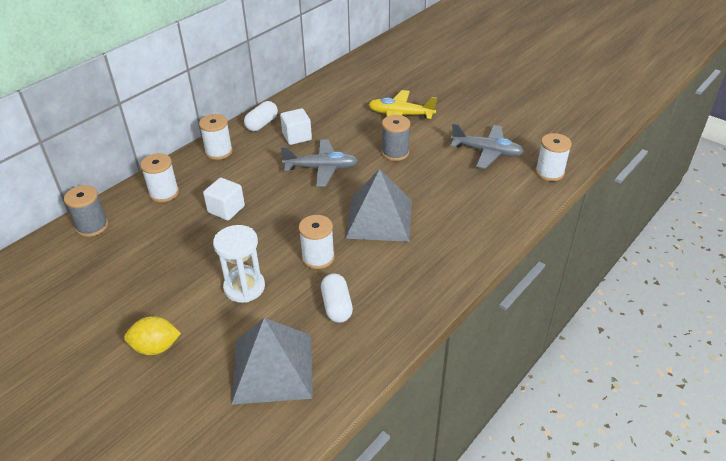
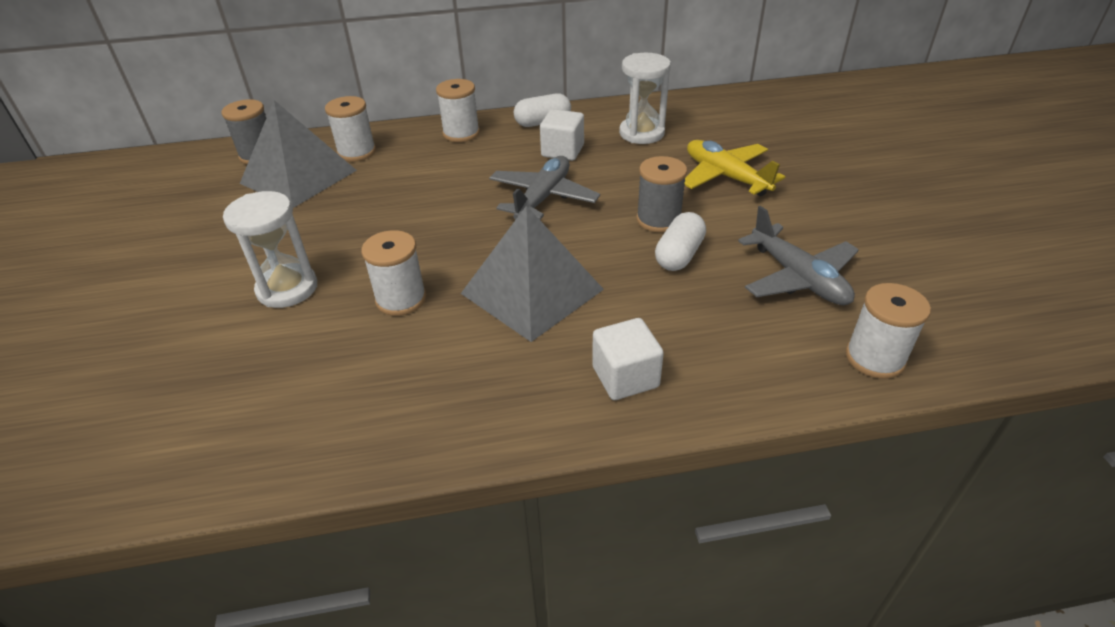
camera: 40 degrees right, 0 degrees up
yellow lemon [124,316,181,355] -> none
white cube [203,178,245,220] -> white cube moved to [592,318,664,400]
grey pyramid [231,318,313,405] -> grey pyramid moved to [240,100,357,208]
grey plane [281,139,358,187] -> grey plane turned 105 degrees counterclockwise [489,156,600,220]
white capsule [321,273,353,323] -> white capsule moved to [655,212,706,271]
none -> white hourglass [619,53,671,144]

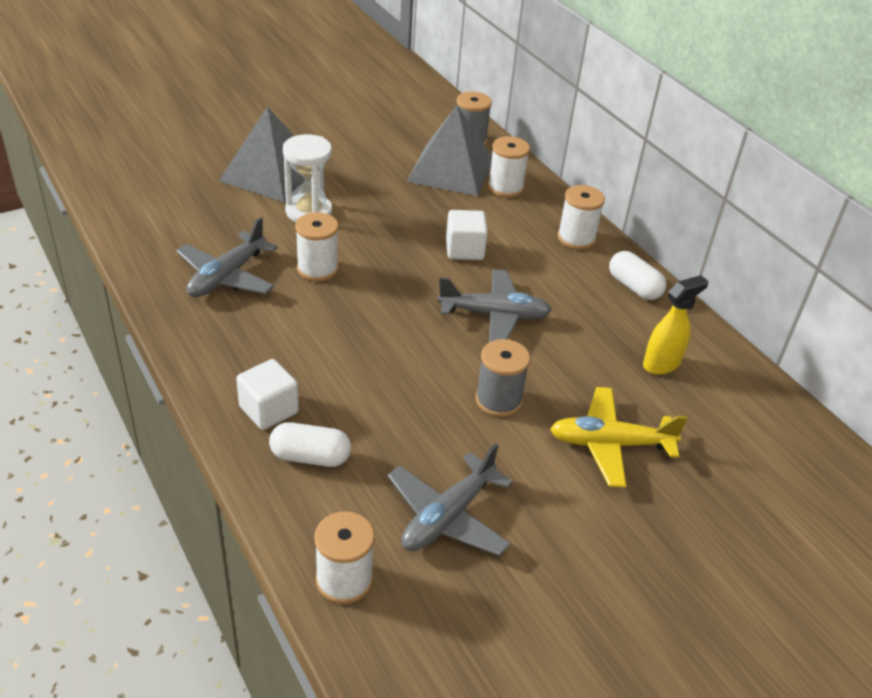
camera: 65 degrees right, 0 degrees up
grey pyramid [461,205,604,342] -> grey pyramid moved to [219,106,305,202]
white cube [540,109,584,161] -> white cube moved to [446,210,488,260]
white hourglass [619,53,671,144] -> yellow spray bottle [643,275,709,375]
white capsule [655,212,706,271] -> white capsule moved to [269,422,351,467]
yellow plane [684,140,785,196] -> yellow plane turned 120 degrees counterclockwise [550,387,688,488]
none -> grey plane [176,217,278,297]

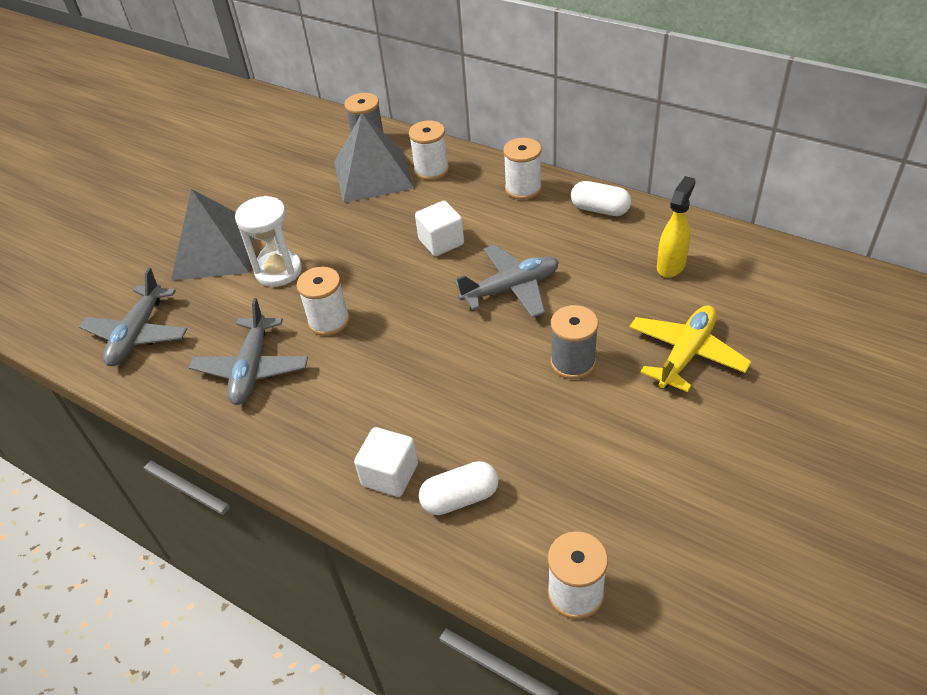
camera: 20 degrees left, 5 degrees up
grey plane [388,443,513,556] -> grey plane moved to [79,268,187,366]
yellow plane [550,387,688,488] -> yellow plane turned 150 degrees clockwise [629,305,751,392]

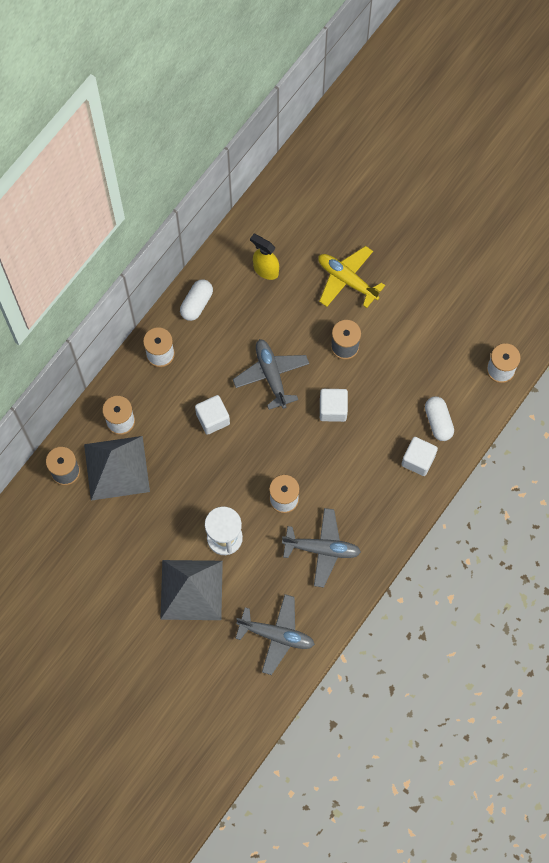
camera: 90 degrees left, 25 degrees up
none -> white cube [320,389,348,422]

